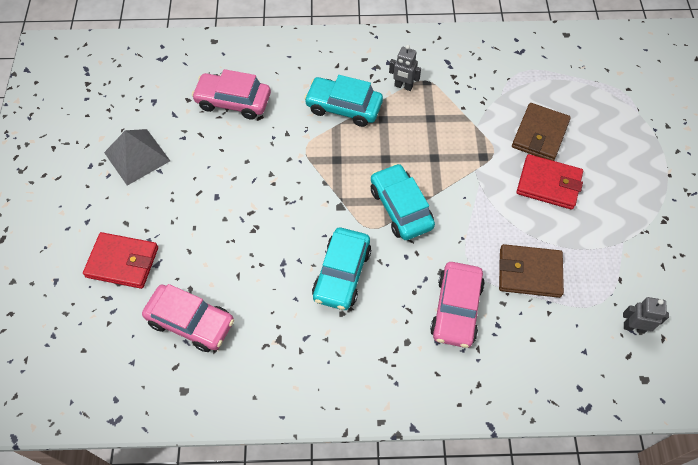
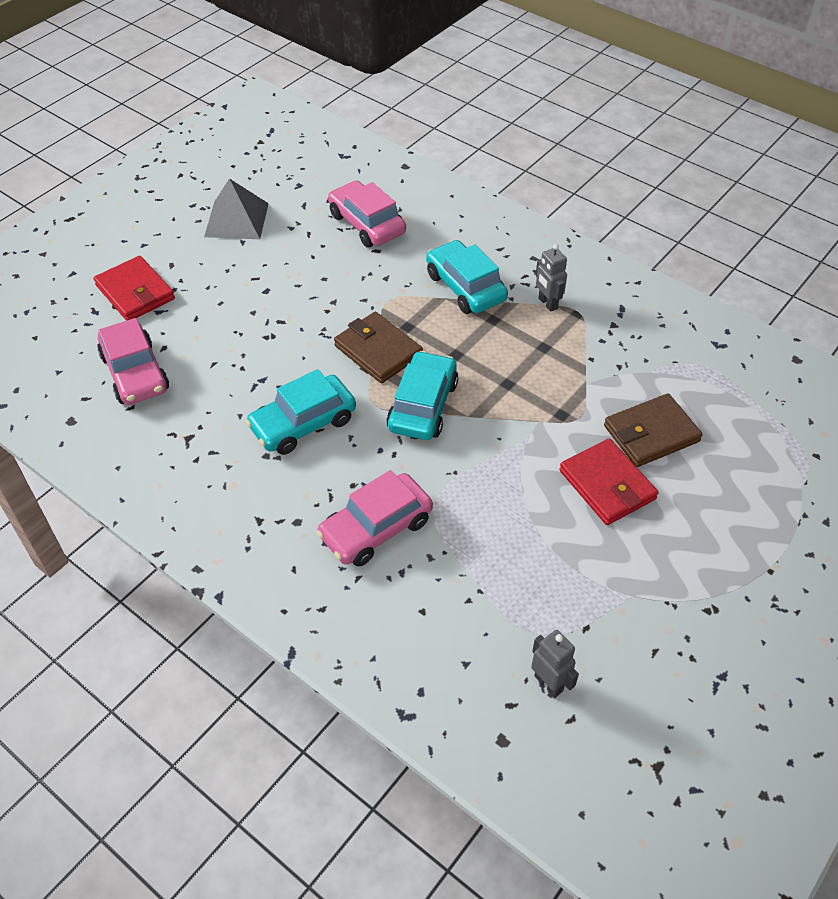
camera: 40 degrees right, 10 degrees down
brown wallet [499,244,564,298] -> brown wallet moved to [334,312,423,383]

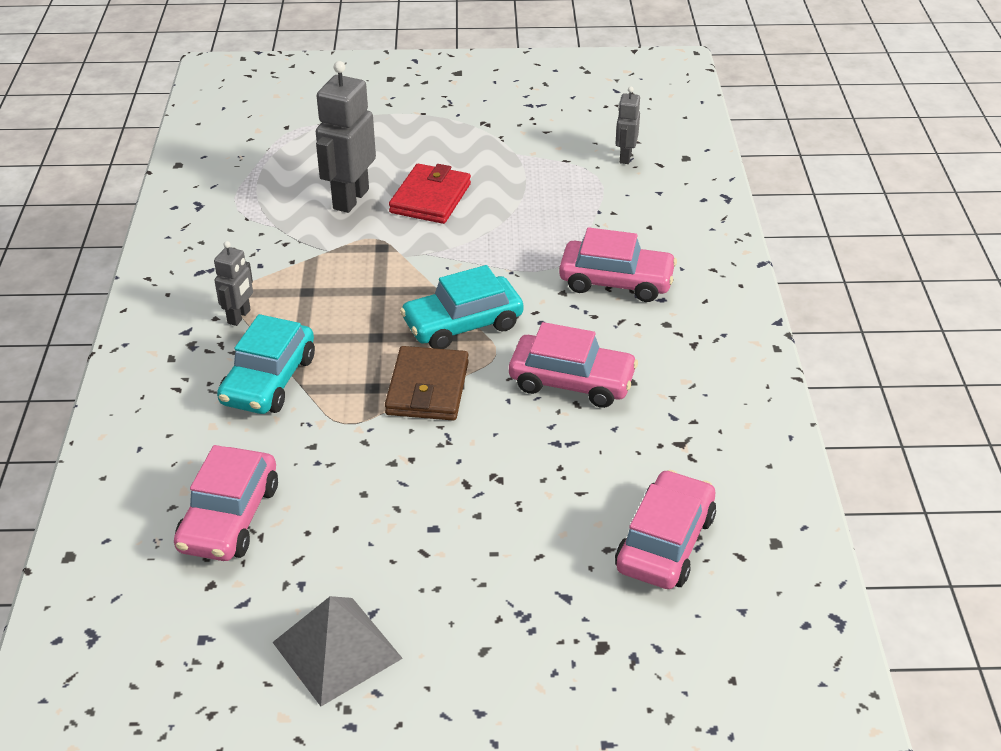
camera: 130 degrees left, 10 degrees down
red wallet [94,256,175,321] -> none
turquoise car [245,369,356,455] -> pink car [509,322,638,408]
brown wallet [604,394,703,467] -> grey robot [316,61,376,213]

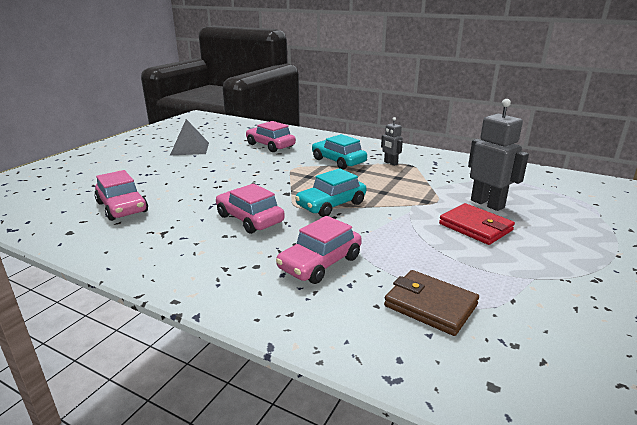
camera: 120 degrees right, 15 degrees down
brown wallet [385,346,469,421] -> brown wallet moved to [384,270,479,336]
turquoise car [400,265,524,349] -> turquoise car turned 135 degrees counterclockwise [295,168,366,217]
pink car [509,322,638,408] -> pink car turned 90 degrees clockwise [216,183,285,234]
grey robot [615,86,640,164] -> none

